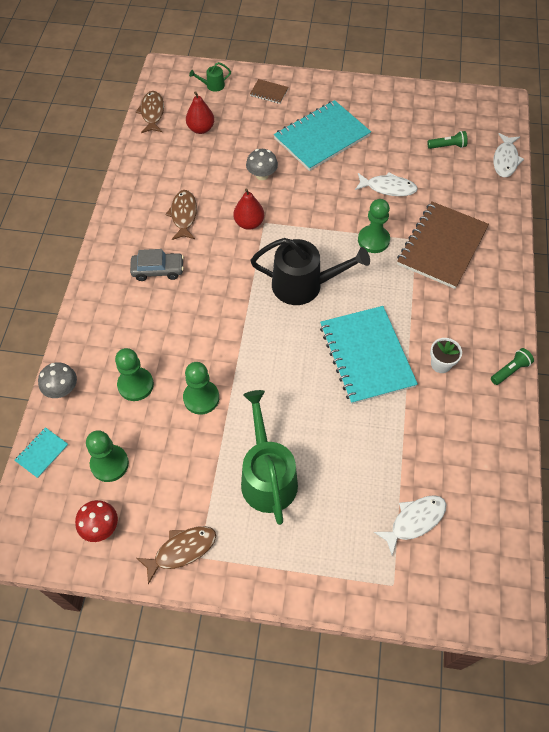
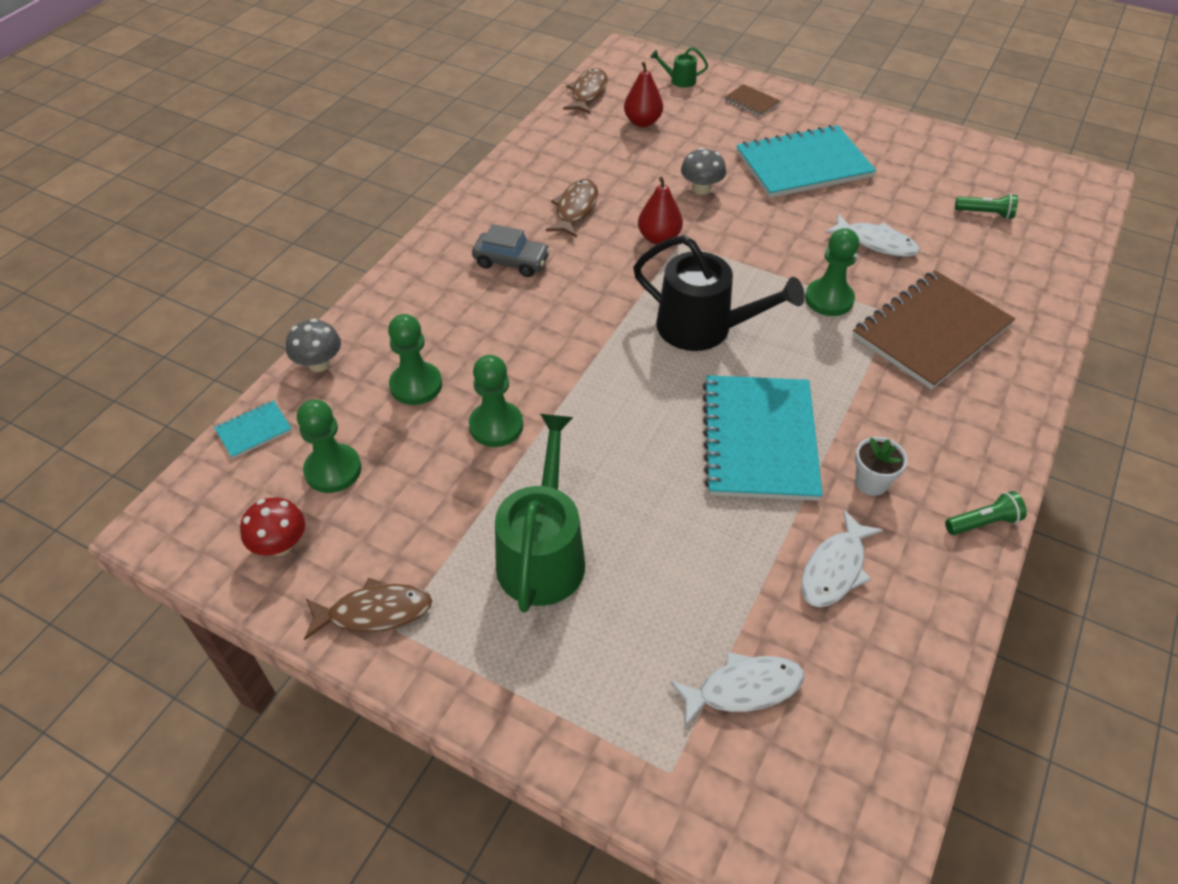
camera: 20 degrees right, 10 degrees down
white fish [493,133,524,177] -> white fish moved to [802,510,883,607]

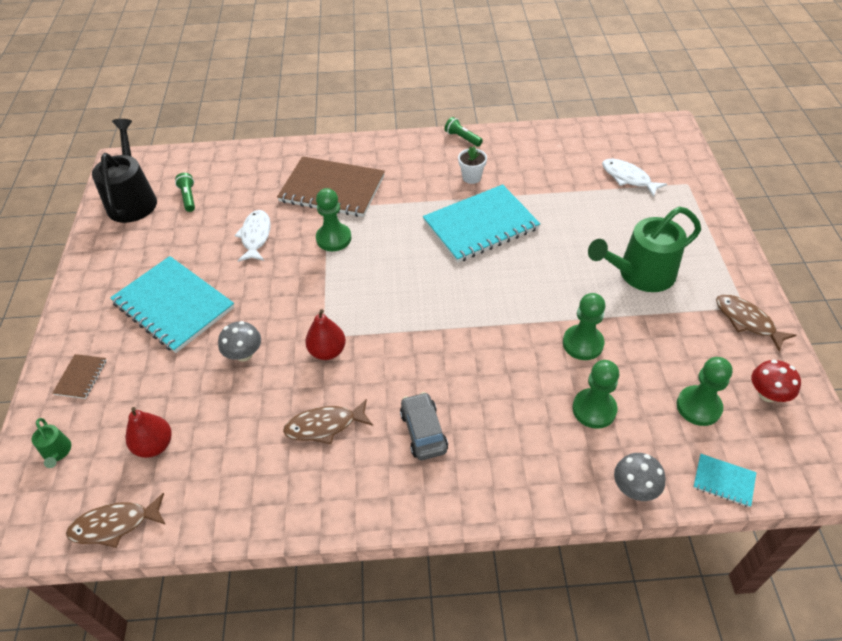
camera: 120 degrees left, 0 degrees up
black watering can [633,235,805,351] -> black watering can moved to [92,119,157,223]
white fish [802,510,883,607] -> none

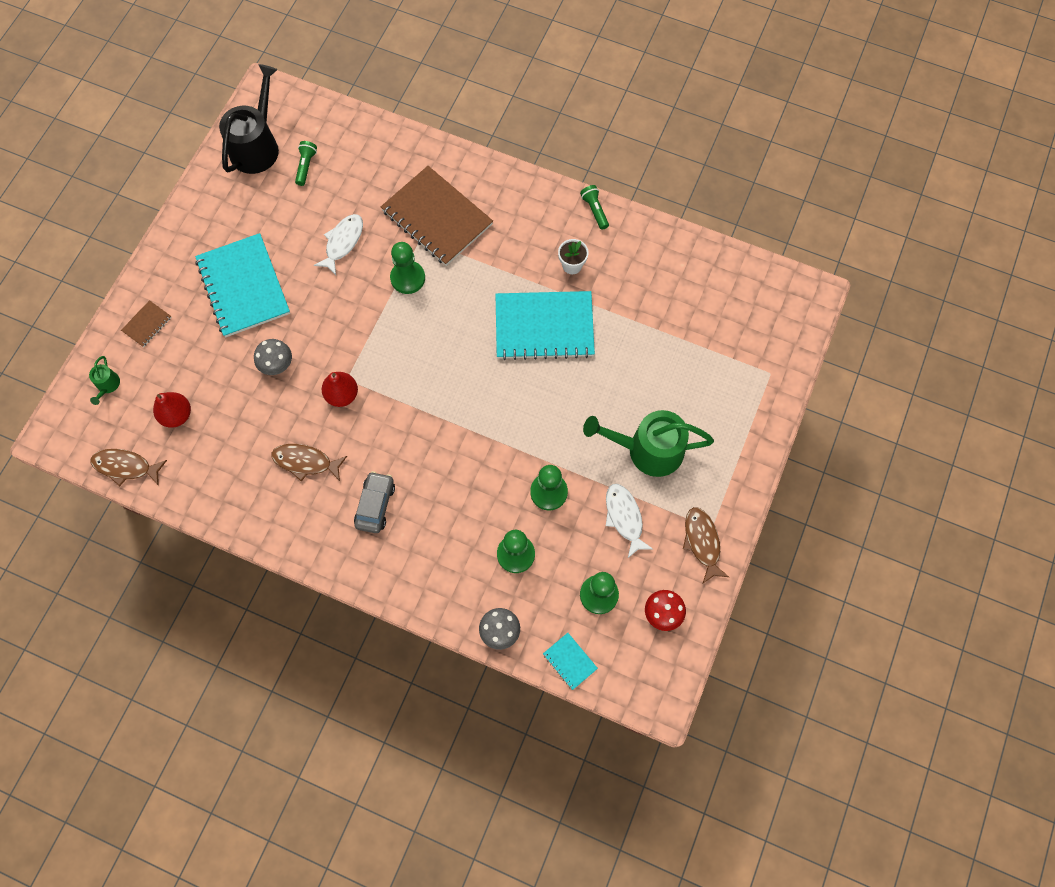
camera: 25 degrees right, 20 degrees up
white fish [602,159,667,197] -> white fish moved to [606,484,653,558]

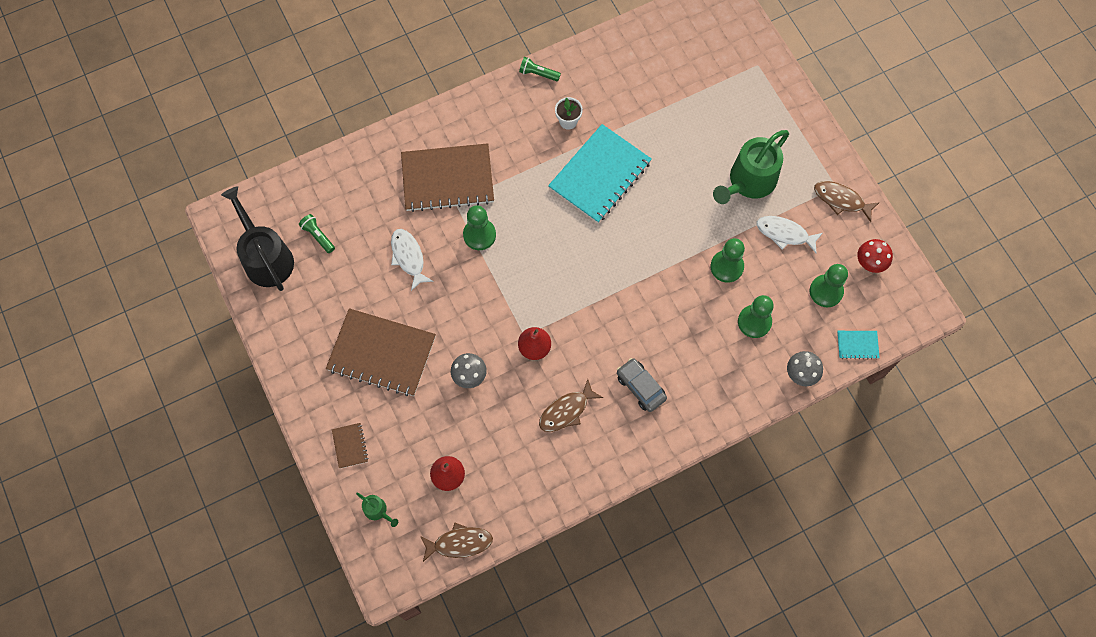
camera: 50 degrees left, 0 degrees up
brown fish [91,449,167,486] -> brown fish turned 150 degrees counterclockwise [420,523,493,562]
turquoise notebook [195,233,290,337] -> brown notebook [326,308,436,396]

